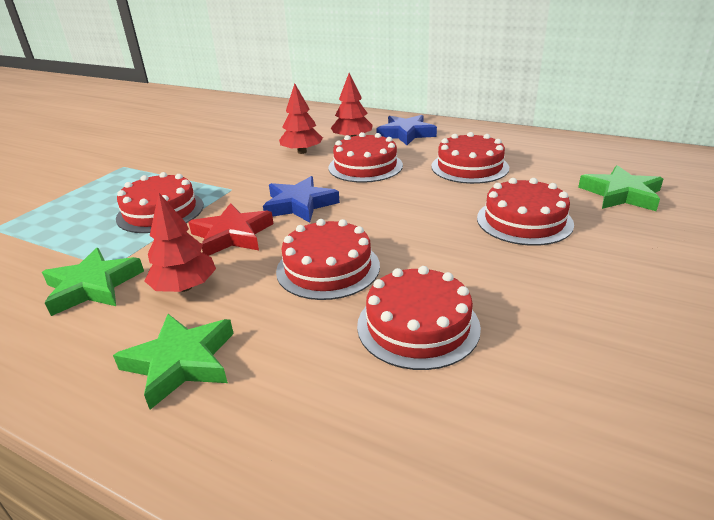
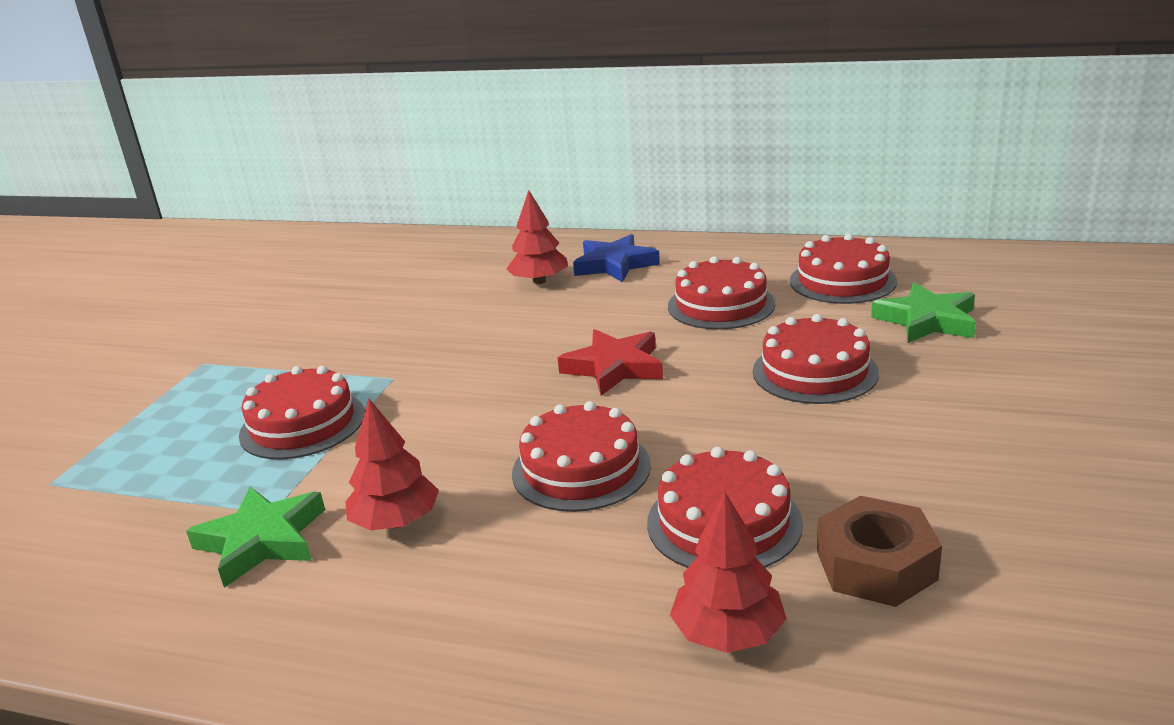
camera: 10 degrees left, 5 degrees down
green star [113,314,234,410] -> none
red star [188,203,274,256] -> red star moved to [558,329,663,396]
blue star [263,176,340,223] -> none
red tree [279,83,323,154] -> red tree moved to [670,492,787,653]
red cake [329,132,403,183] -> red cake moved to [790,234,897,304]
none -> brown nut [817,496,942,607]

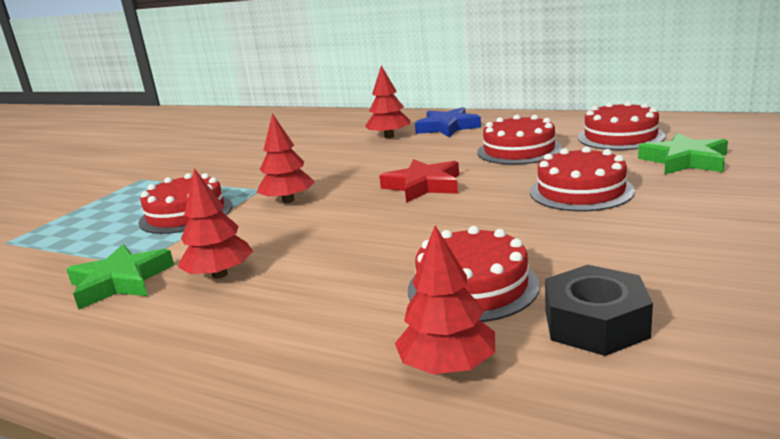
camera: 10 degrees right, 5 degrees down
red cake [512,401,651,512] -> none
brown nut [817,496,942,607] -> black nut [545,265,653,356]
none -> red tree [257,113,315,203]

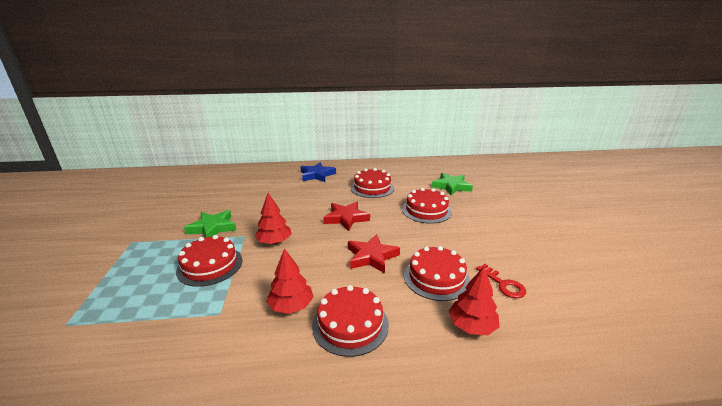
camera: 35 degrees left, 5 degrees up
green star [66,244,174,309] -> green star moved to [184,210,236,237]
red tree [365,65,410,138] -> none
black nut [545,265,653,356] -> red key [476,264,526,298]
red cake [578,101,666,150] -> red cake moved to [312,285,389,357]
none -> red star [348,234,400,274]

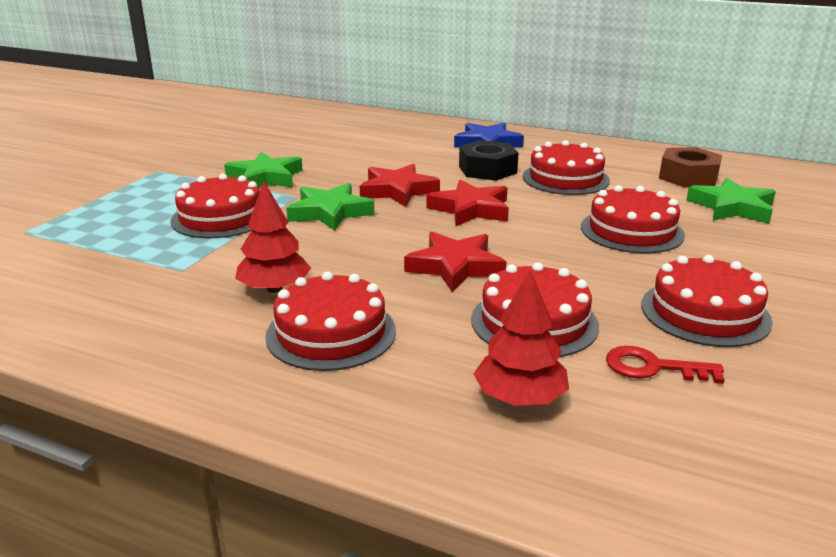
camera: 30 degrees right, 0 degrees up
red tree [255,193,291,244] -> green star [286,183,375,231]
red key [476,264,526,298] -> red key turned 105 degrees clockwise [606,346,725,384]
none -> red star [360,164,440,207]
none -> black nut [459,140,519,181]
none -> red cake [641,255,773,347]
none -> brown nut [659,147,722,187]

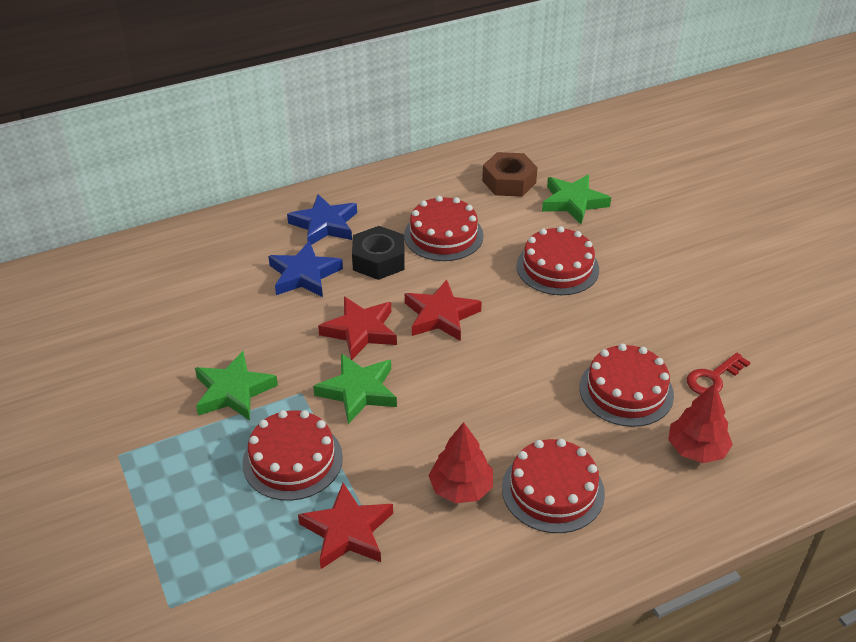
camera: 50 degrees left, 15 degrees up
red star [404,232,506,292] -> red star moved to [298,483,393,569]
red cake [641,255,773,347] -> none
none -> blue star [268,241,343,297]

